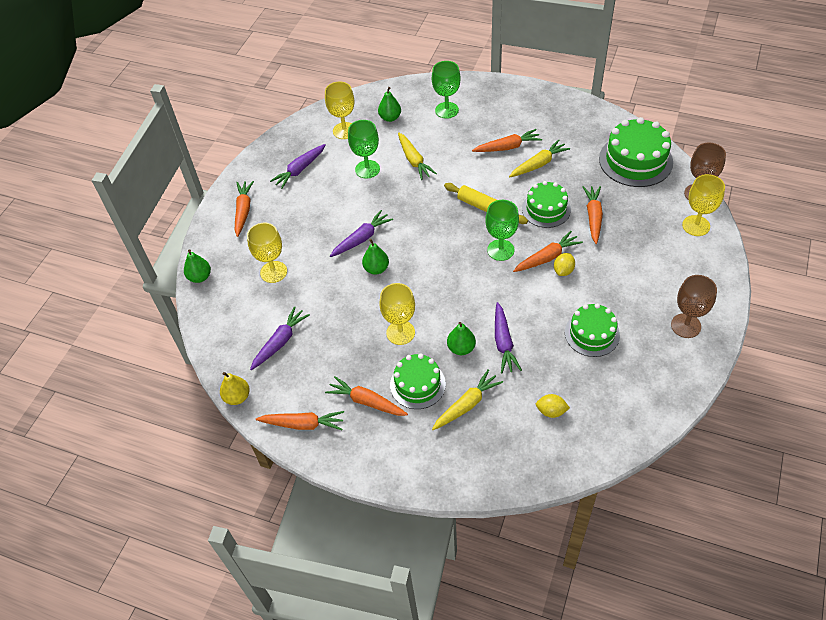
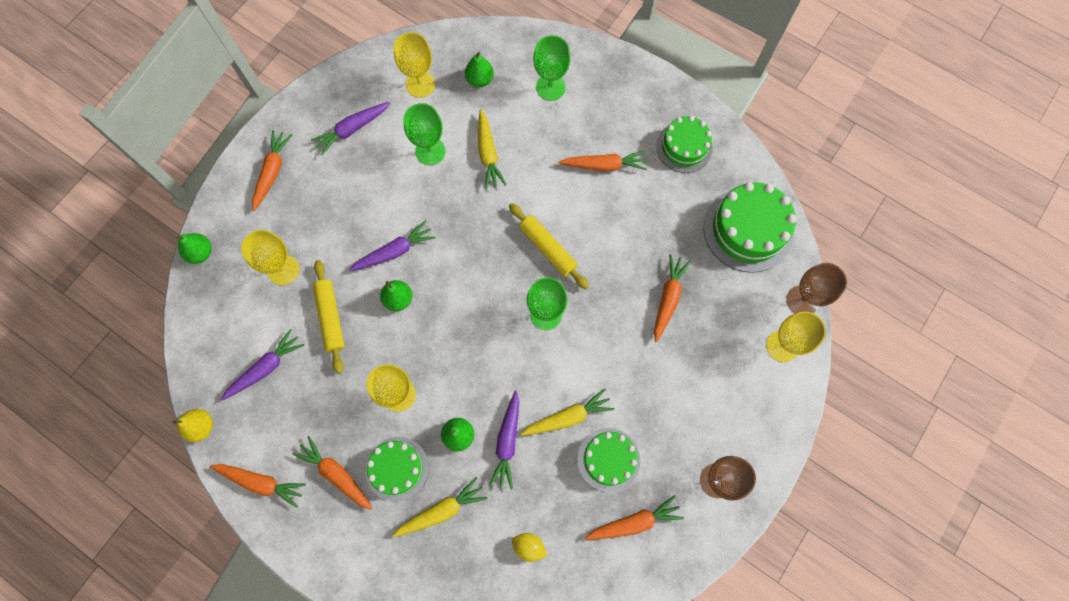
camera: 10 degrees right, 20 degrees up
yellow carrot [509,139,570,177] -> yellow carrot moved to [520,388,614,436]
orange carrot [513,231,583,272] -> orange carrot moved to [585,495,684,540]
green cake [522,181,571,228] -> green cake moved to [656,116,713,173]
yellow lemon [554,253,575,276] -> none
none -> yellow rolling pin [313,260,345,374]

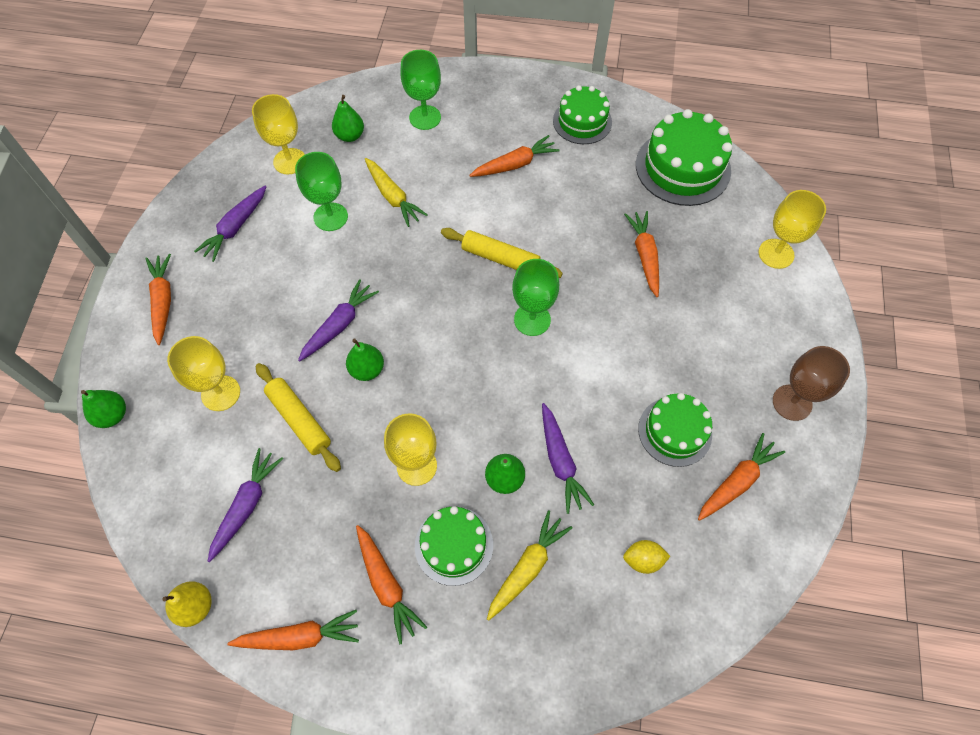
camera: 25 degrees left, 10 degrees down
orange carrot [292,436,373,510] -> orange carrot turned 135 degrees counterclockwise [356,525,427,645]
yellow carrot [520,388,614,436] -> none
brown goblet [786,263,847,314] -> none

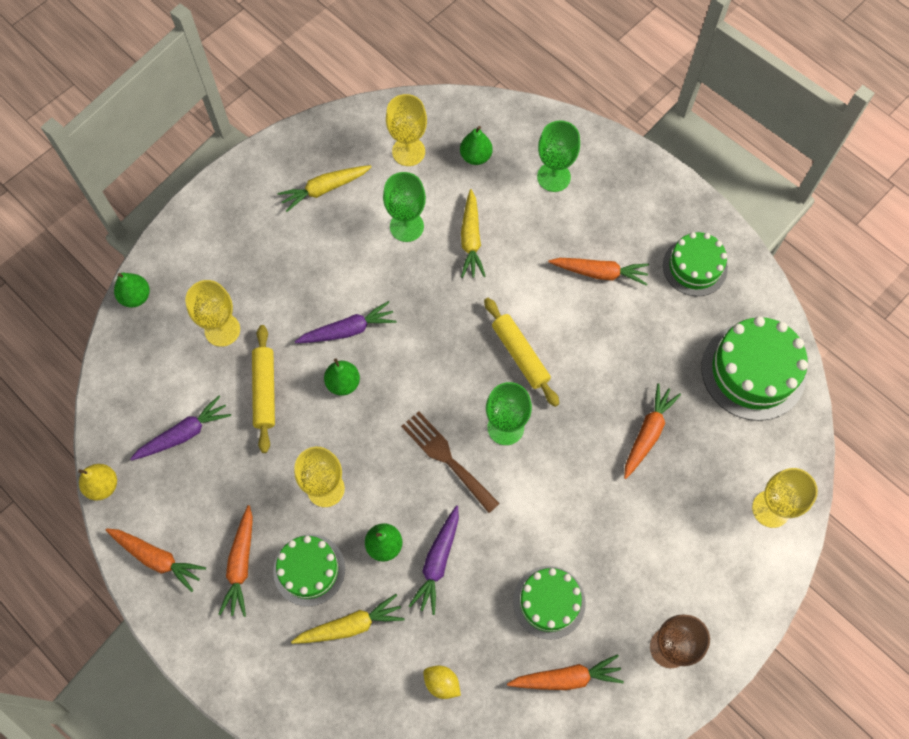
camera: 35 degrees right, 5 degrees up
orange carrot [145,254,171,345] -> none
purple carrot [194,186,266,262] -> yellow carrot [277,165,372,212]
none -> brown fork [401,411,500,513]

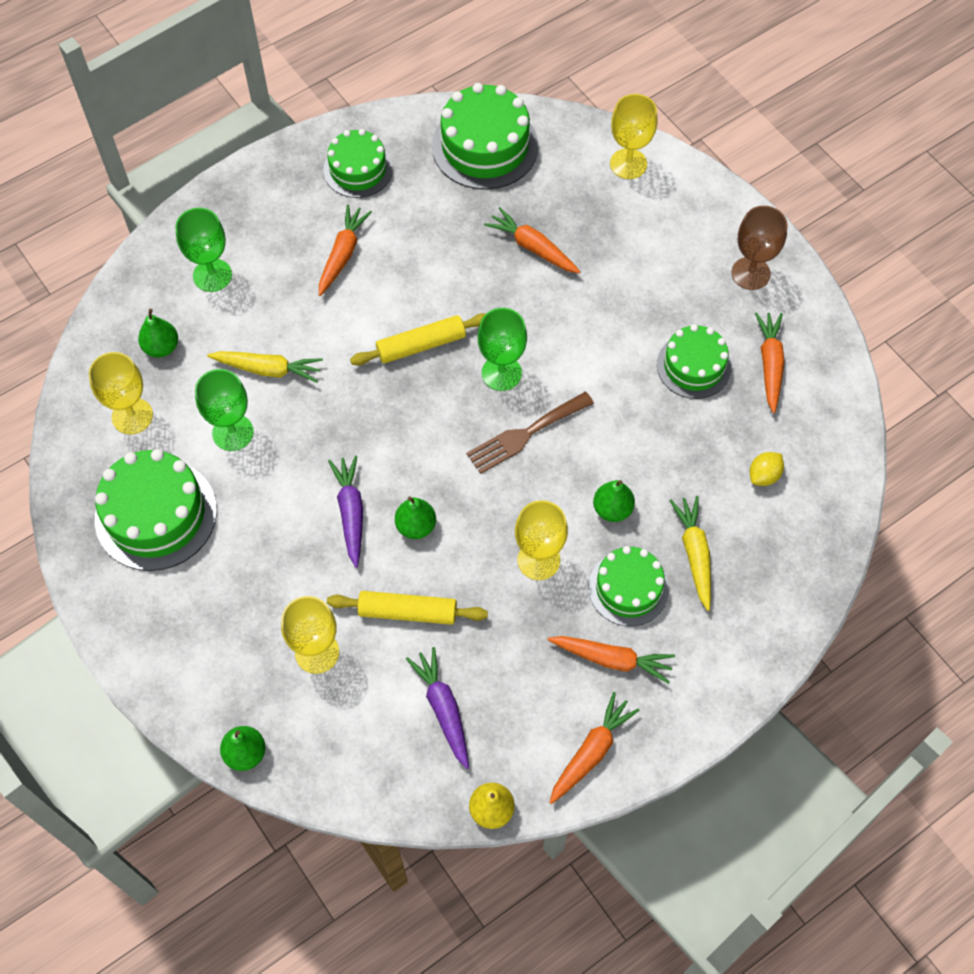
camera: 80 degrees left, 5 degrees down
yellow carrot [277,165,372,212] -> green cake [95,449,217,571]
purple carrot [409,506,459,615] -> none

